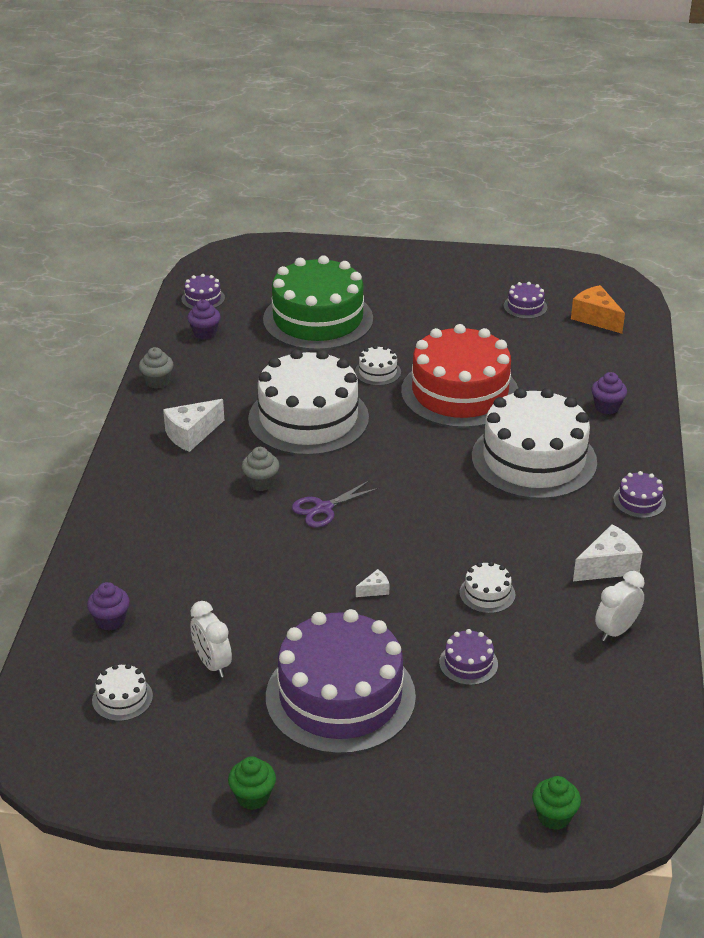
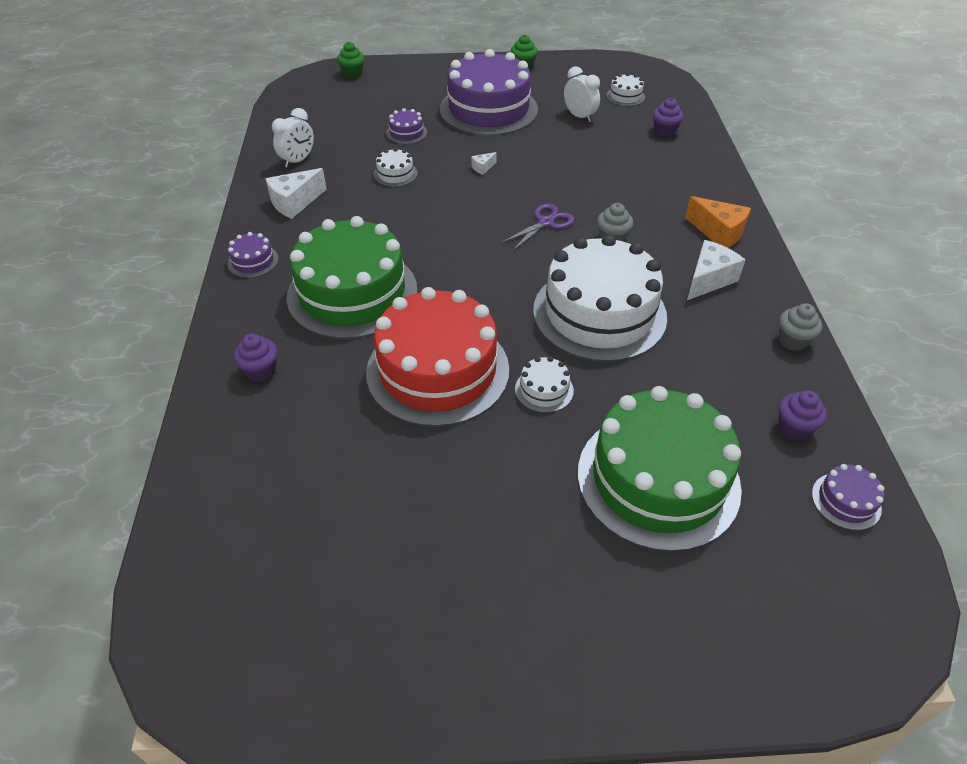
camera: 170 degrees right, 10 degrees up
white cake [472,388,597,500] -> green cake [287,216,417,339]
purple cake [504,282,547,319] -> none
orange cheese [571,285,625,334] -> orange cheese moved to [685,196,751,248]

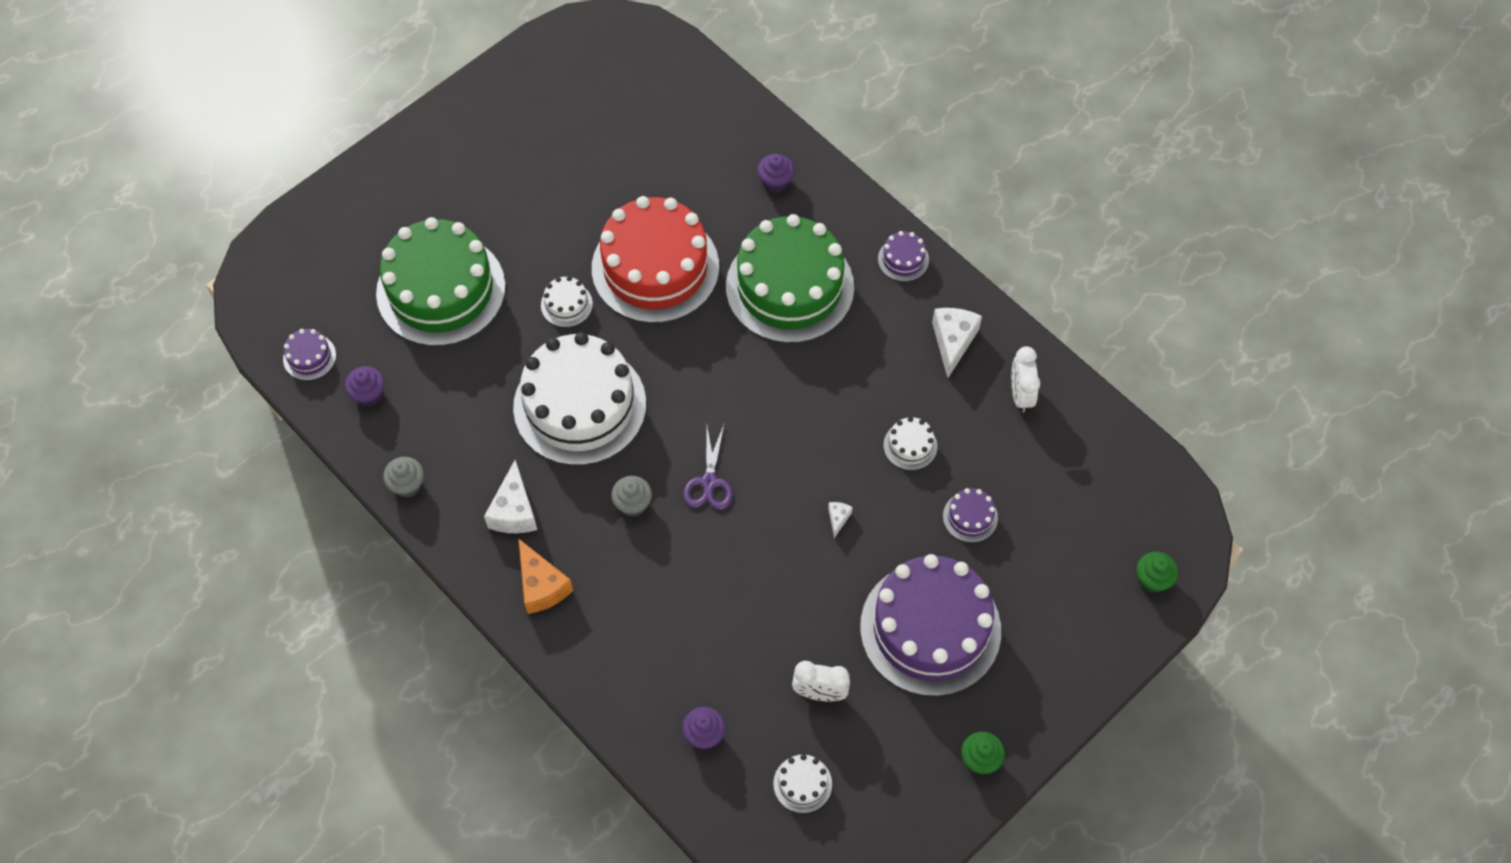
camera: 140 degrees right, 15 degrees up
orange cheese [685,196,751,248] -> orange cheese turned 120 degrees counterclockwise [518,538,573,614]

